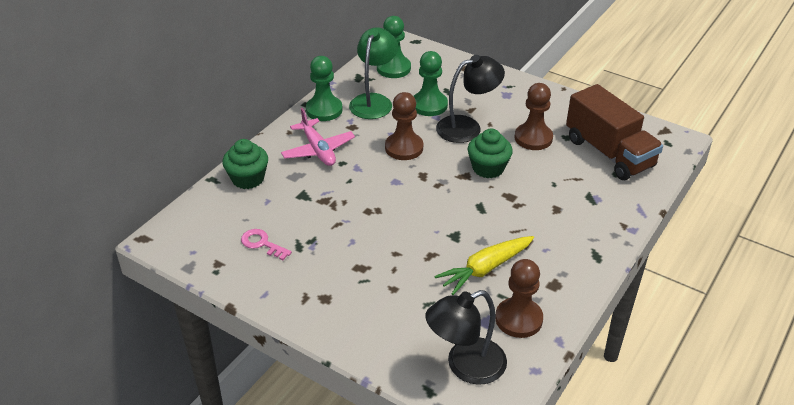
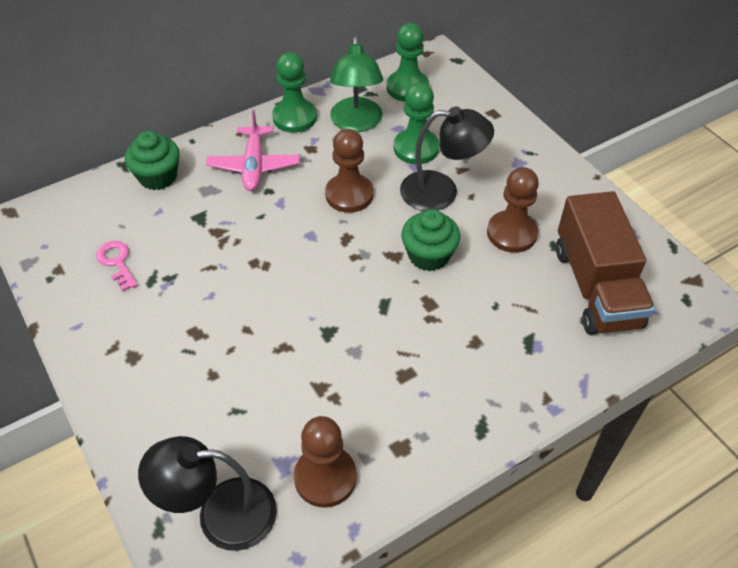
camera: 25 degrees right, 10 degrees up
green lamp [349,27,398,119] -> green lamp turned 135 degrees clockwise [330,36,383,132]
yellow carrot [434,236,534,295] -> none

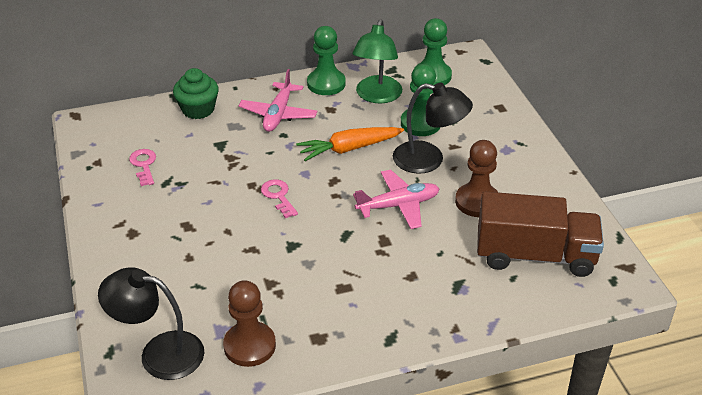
camera: 15 degrees right, 10 degrees down
brown pawn [325,129,373,213] -> orange carrot [296,127,404,161]
green cupcake [401,209,460,271] -> pink plane [353,170,439,229]
brown truck [556,191,655,335] -> brown truck turned 90 degrees counterclockwise [477,192,604,277]
none -> pink key [261,179,298,218]

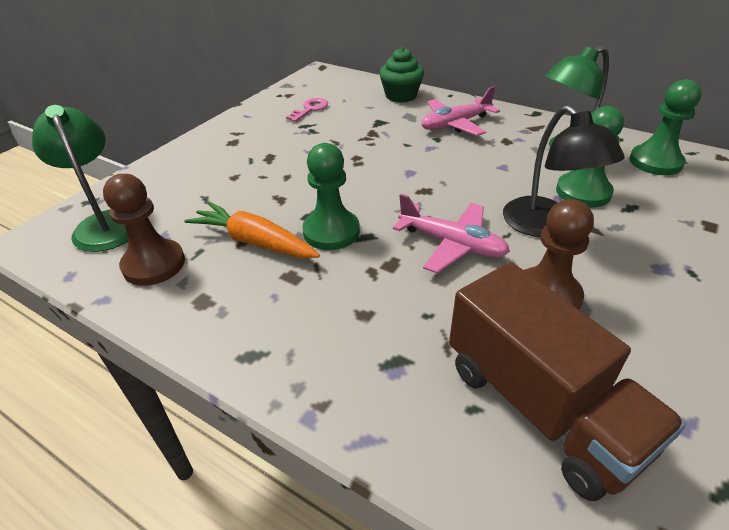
camera: 50 degrees right, 0 degrees up
black lamp [98,267,204,380] -> green lamp [32,105,128,252]
pink key [261,179,298,218] -> none
orange carrot [296,127,404,161] -> orange carrot moved to [184,202,320,258]
green pawn [307,26,346,95] -> green pawn moved to [302,143,360,250]

